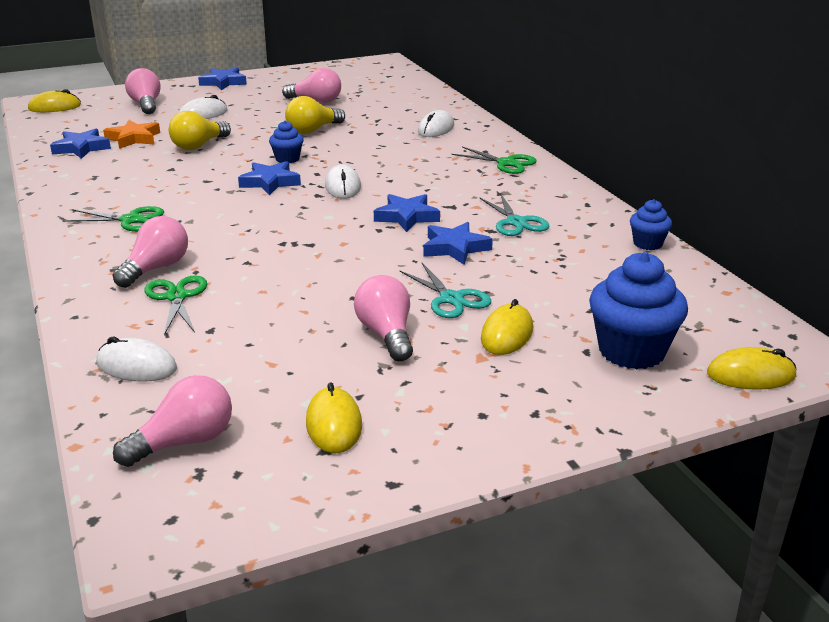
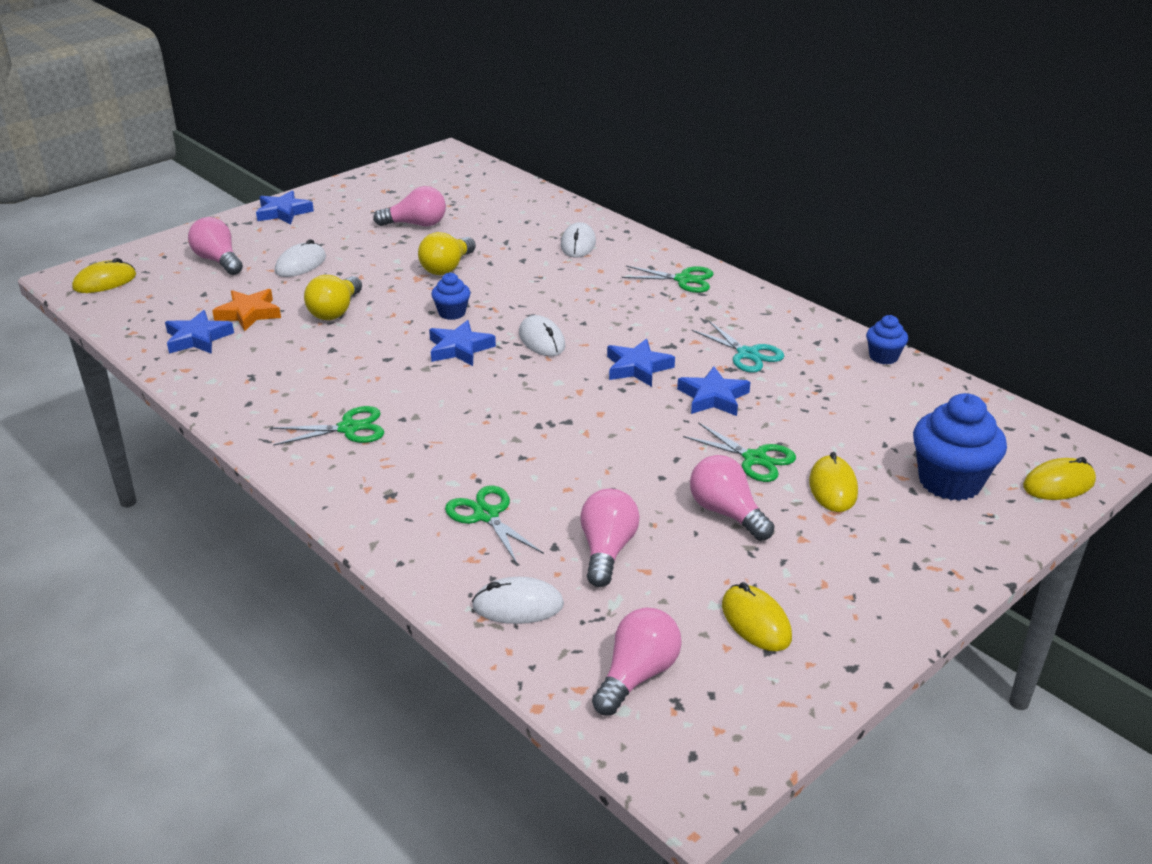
camera: 20 degrees left, 5 degrees up
pink light bulb [112,216,188,288] -> pink light bulb moved to [580,489,640,587]
turquoise scissors [399,263,491,318] -> green scissors [683,422,796,482]

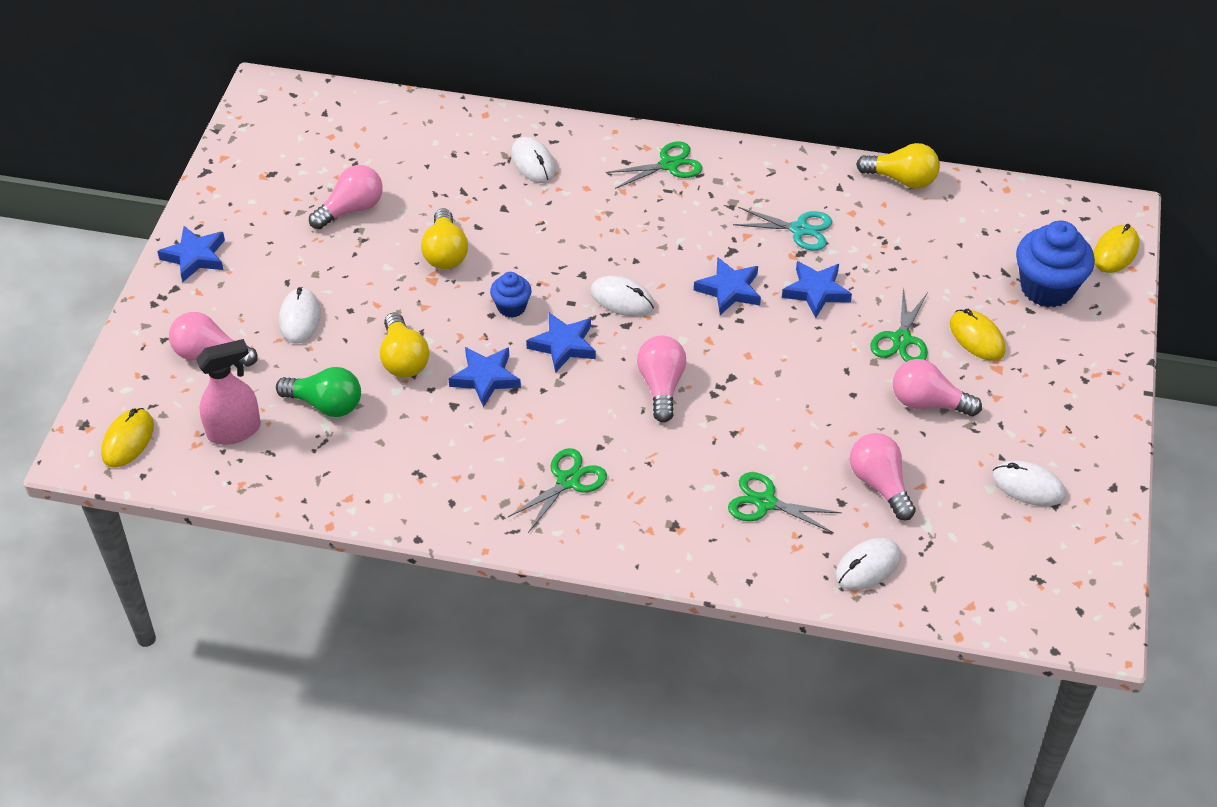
camera: 35 degrees left, 15 degrees up
blue star [165,310,234,354] -> blue star moved to [448,347,521,407]
orange star [212,289,281,331] -> green light bulb [276,367,361,417]
pink light bulb [592,608,681,716] -> pink light bulb moved to [637,336,686,422]
green scissors [683,422,796,482] -> green scissors turned 105 degrees clockwise [870,287,928,362]
yellow mouse [722,582,792,651] -> white mouse [992,461,1066,506]
blue cupcake [866,315,908,365] -> yellow light bulb [856,143,940,189]
none -> pink spray bottle [196,339,261,445]

